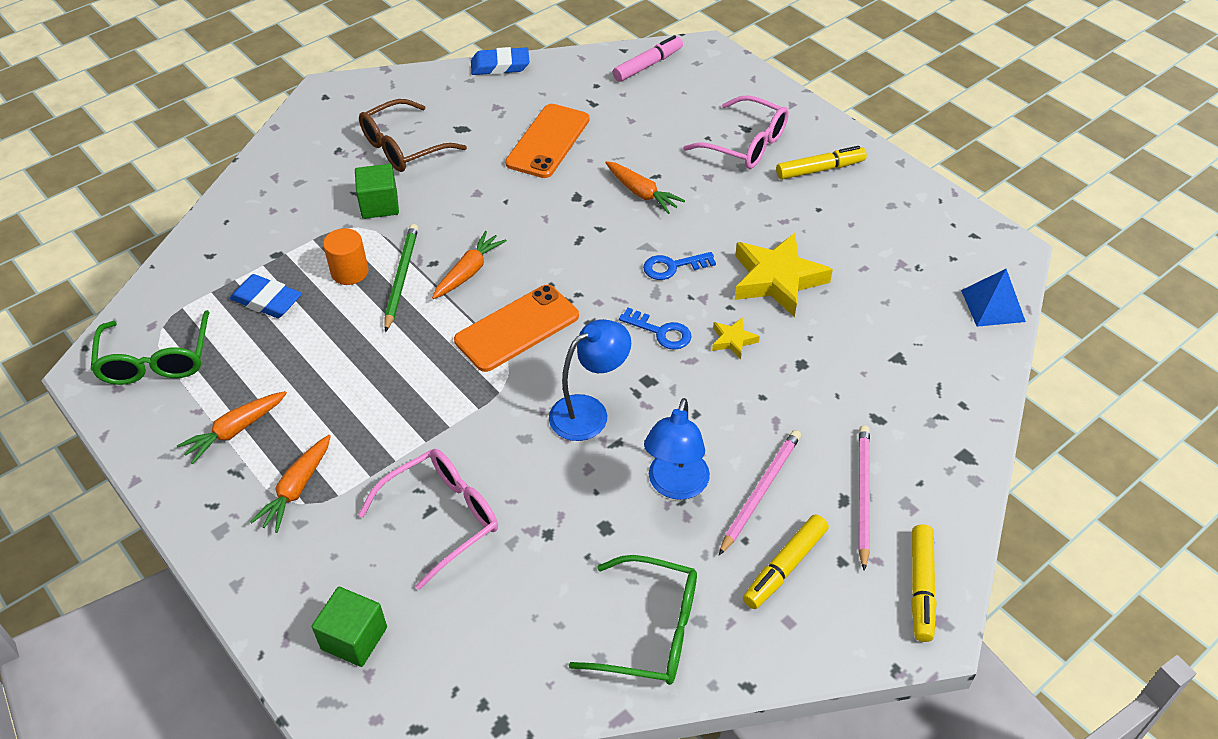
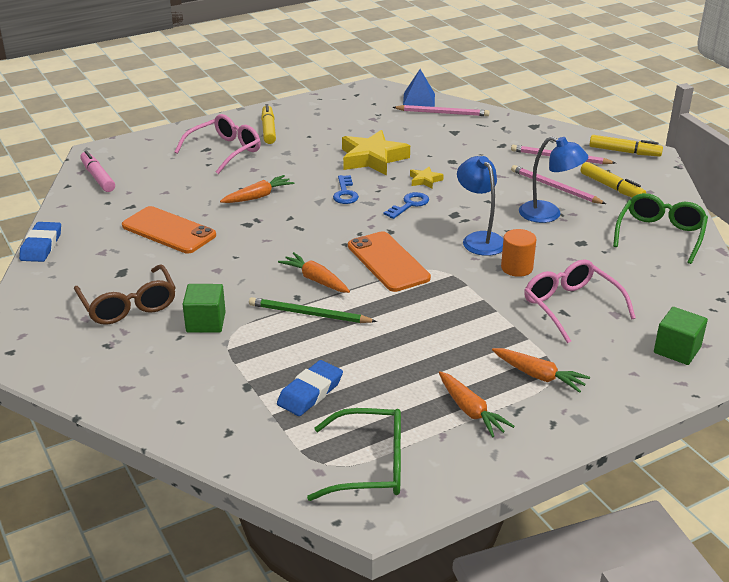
camera: 80 degrees left, 15 degrees down
orange cylinder [323,228,368,285] -> orange cylinder moved to [501,229,537,277]
none -> pink pencil [393,105,490,116]

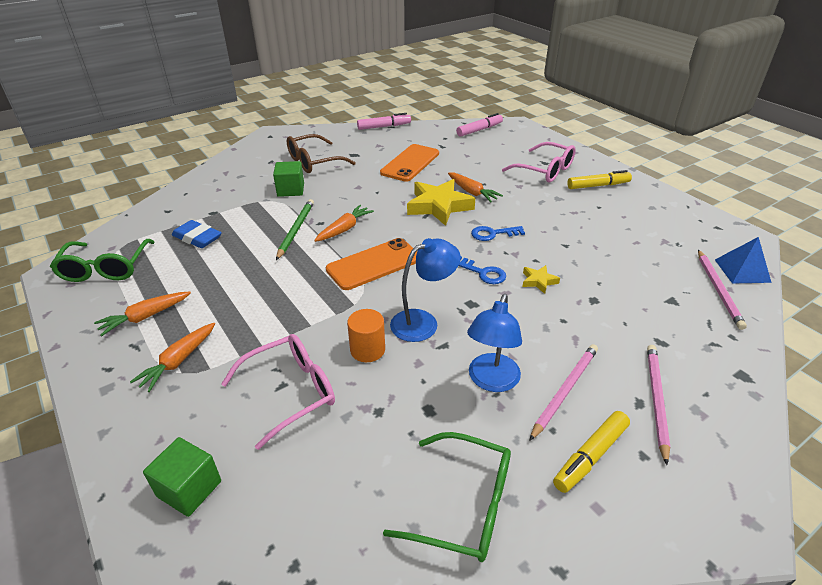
camera: 85 degrees right, 5 degrees up
blue eraser [19,222,61,262] -> pink marker [357,113,411,130]
yellow star [342,130,410,175] -> yellow star moved to [407,179,475,226]
yellow marker [589,135,663,157] -> none

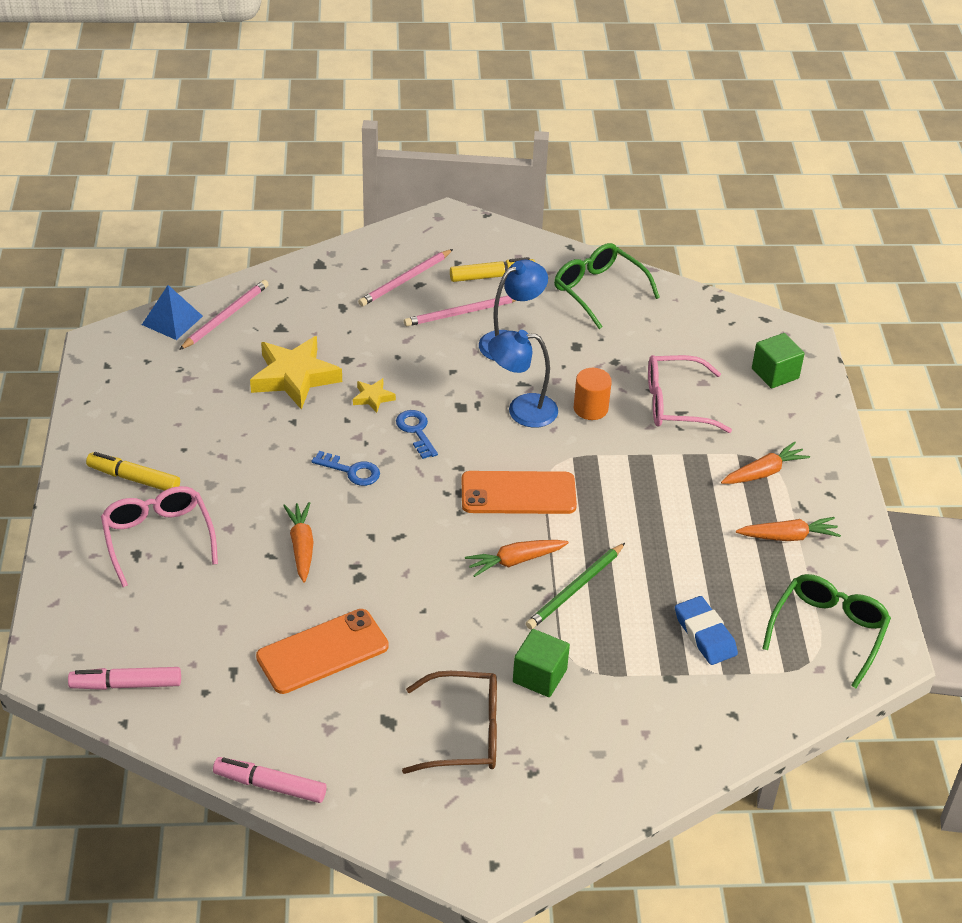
camera: 150 degrees left, 5 degrees up
yellow star [407,179,475,226] -> yellow star moved to [250,336,342,410]

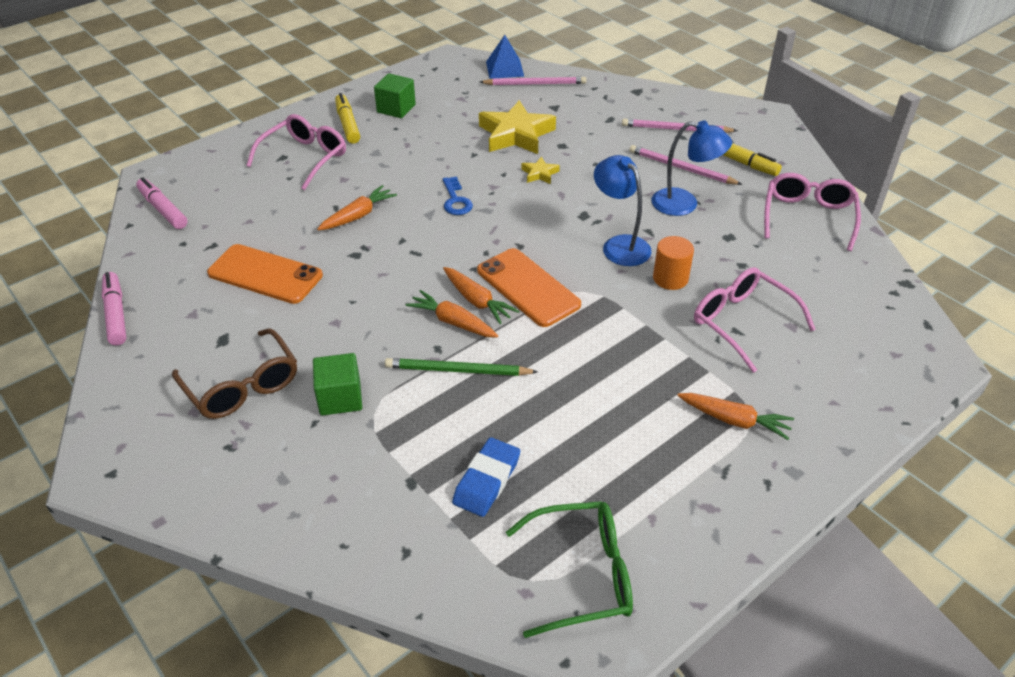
camera: 55 degrees right, 0 degrees up
blue key [396,410,438,459] -> none
green glasses [554,243,660,329] -> pink glasses [764,173,861,251]
orange carrot [736,517,841,541] -> orange carrot moved to [443,267,519,324]
green cube [752,333,805,388] -> green cube moved to [374,73,416,118]

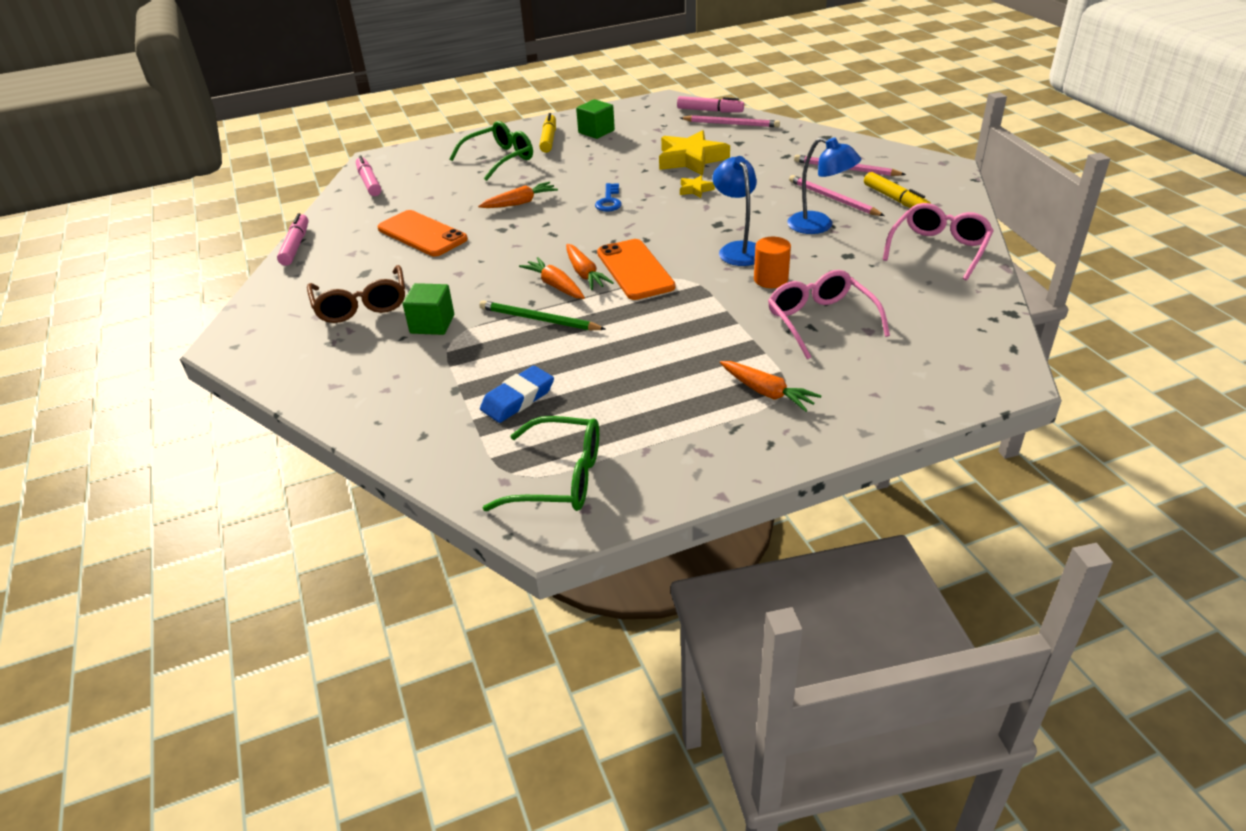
camera: 20 degrees right, 5 degrees down
pink glasses [246,114,346,190] -> green glasses [449,121,533,181]
blue pyramid [486,35,524,79] -> pink marker [677,96,744,113]

